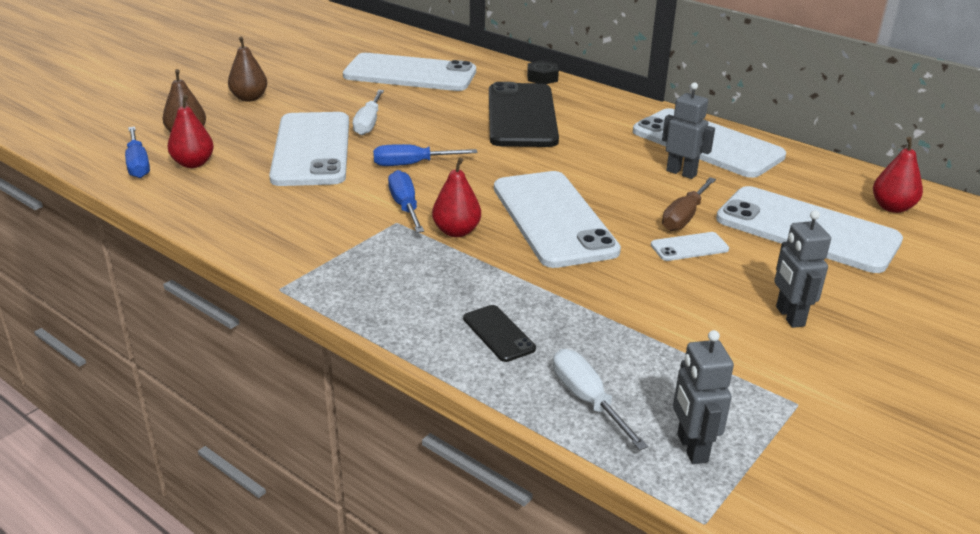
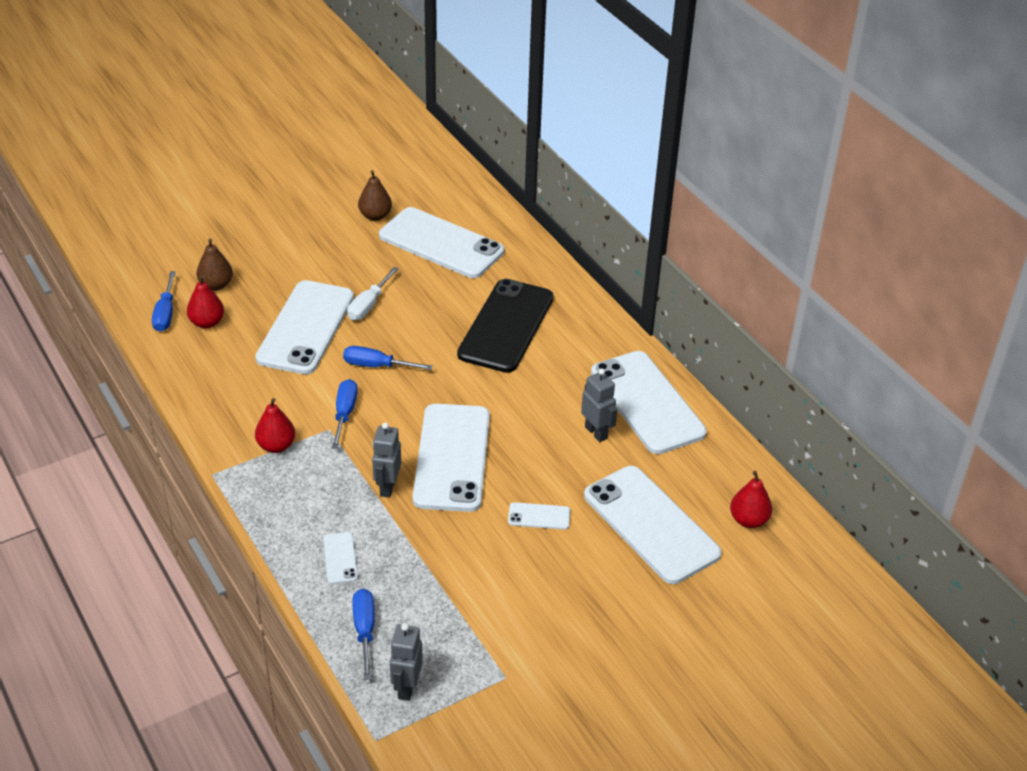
camera: 20 degrees right, 10 degrees up
brown pear [228,37,267,102] -> brown pear moved to [358,170,392,221]
red pear [432,158,481,237] -> red pear moved to [255,398,295,453]
black phone [463,305,536,362] -> white phone [323,532,358,584]
black nut [527,60,559,84] -> none
white screwdriver [553,349,648,450] -> blue screwdriver [352,589,374,680]
brown screwdriver [662,177,716,231] -> none
grey robot [774,210,831,328] -> grey robot moved to [372,422,401,498]

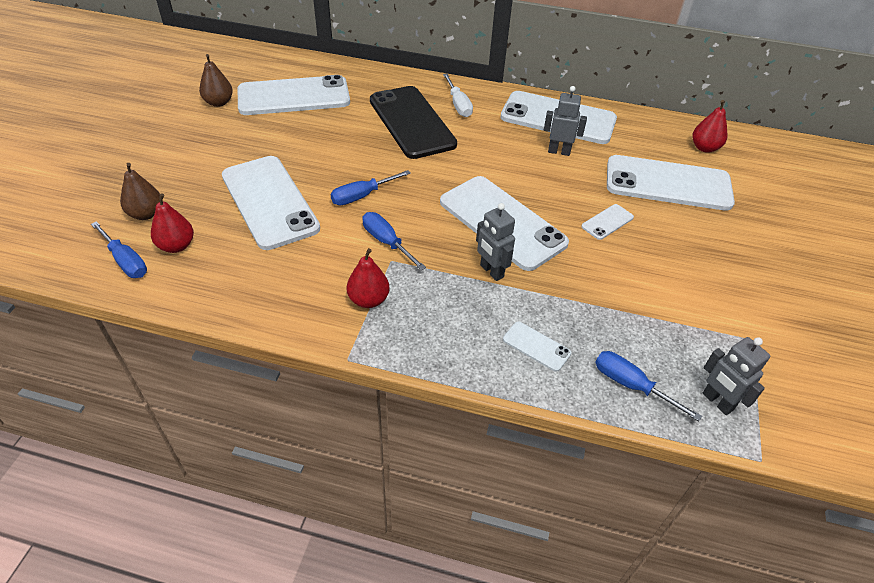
camera: 45 degrees left, 5 degrees up
white screwdriver [347,267,398,320] -> white screwdriver moved to [443,74,473,117]

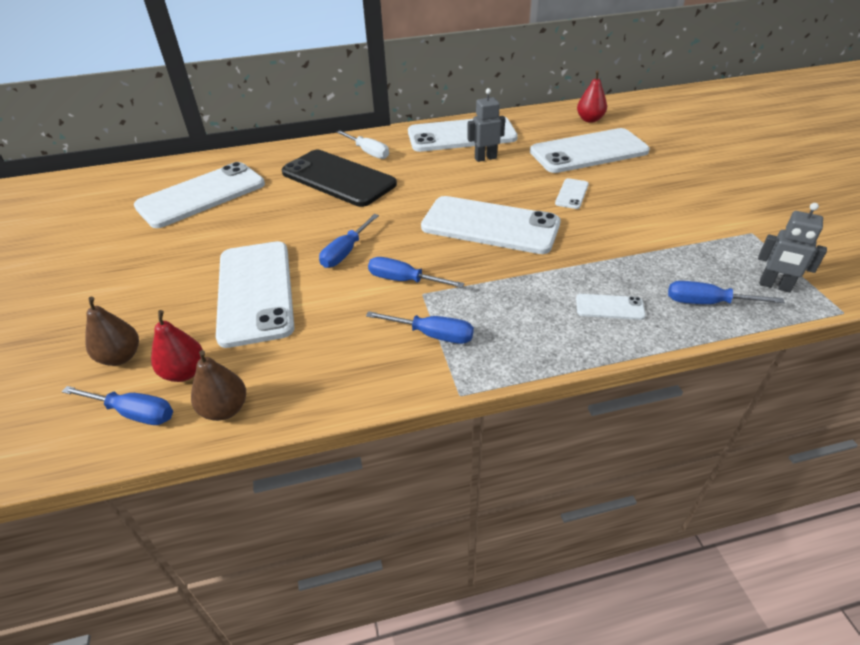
camera: 25 degrees left, 5 degrees down
brown pear [199,54,233,107] -> brown pear moved to [191,350,246,421]
white phone [222,156,320,250] -> white phone turned 45 degrees clockwise [216,241,294,348]
red pear [347,248,389,308] -> blue screwdriver [366,311,474,344]
grey robot [476,203,515,281] -> none

